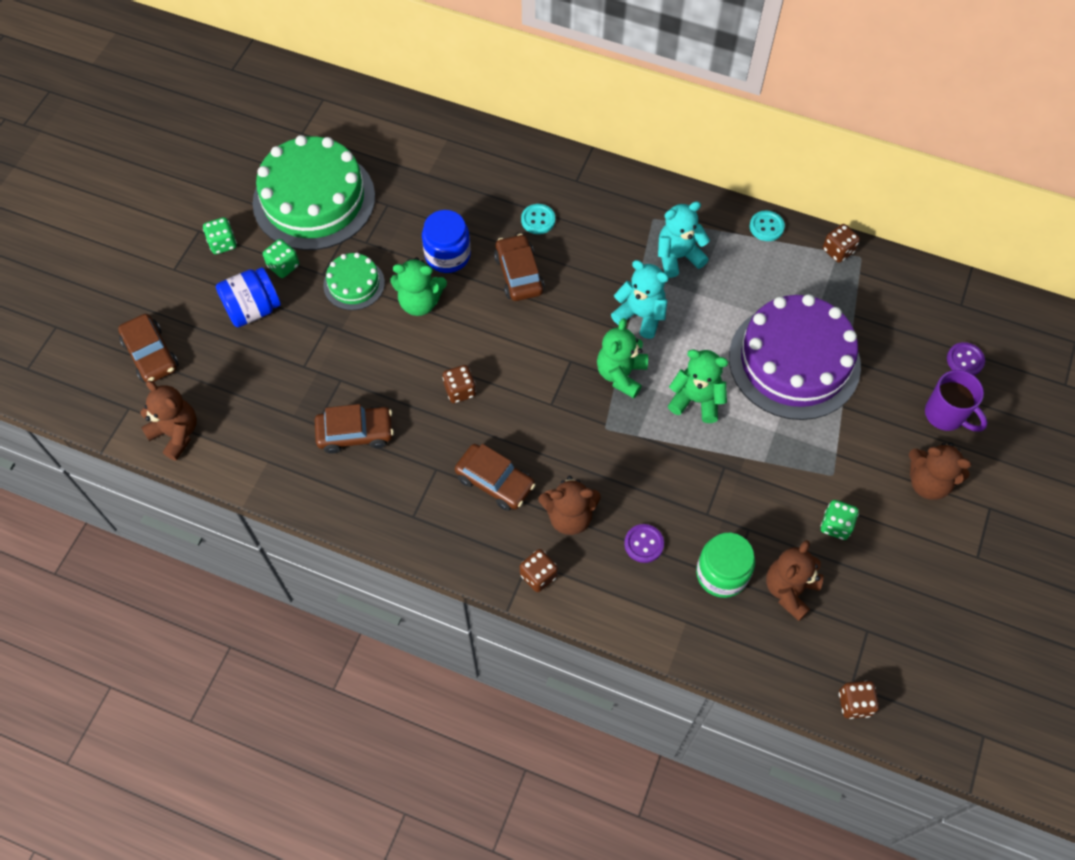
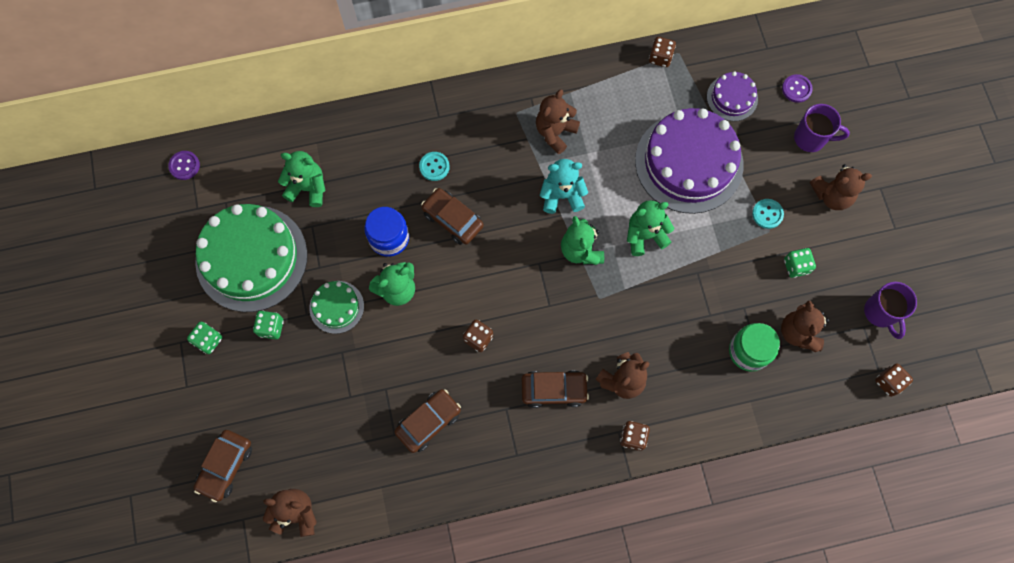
camera: 35 degrees left, 10 degrees up
brown car [118,314,179,383] -> brown car turned 90 degrees clockwise [193,430,252,502]
blue jar [216,267,281,327] -> none
purple button [624,524,664,563] -> purple button moved to [168,151,200,180]
turquoise teddy bear [658,201,710,278] -> brown teddy bear [536,89,580,154]
turquoise button [750,211,785,241] -> turquoise button moved to [752,199,784,229]
none -> green teddy bear [278,151,326,207]
none -> purple cake [707,71,758,121]
none -> purple mug [864,282,917,339]

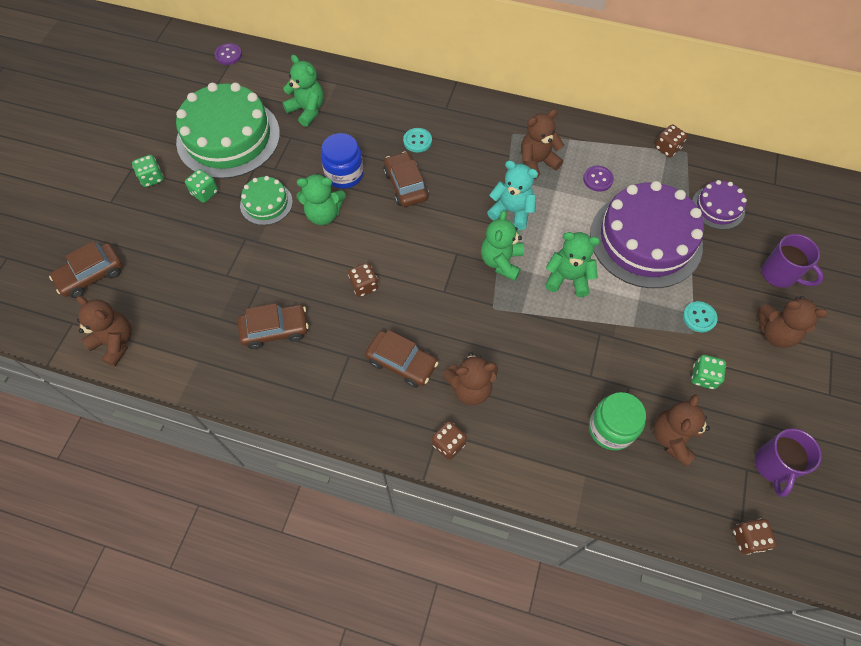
camera: 30 degrees right, 10 degrees down
purple button [782,74,813,103] -> purple button moved to [583,166,614,192]

